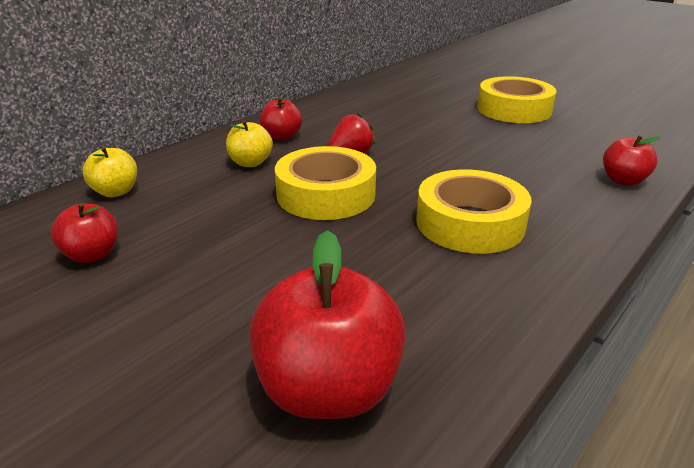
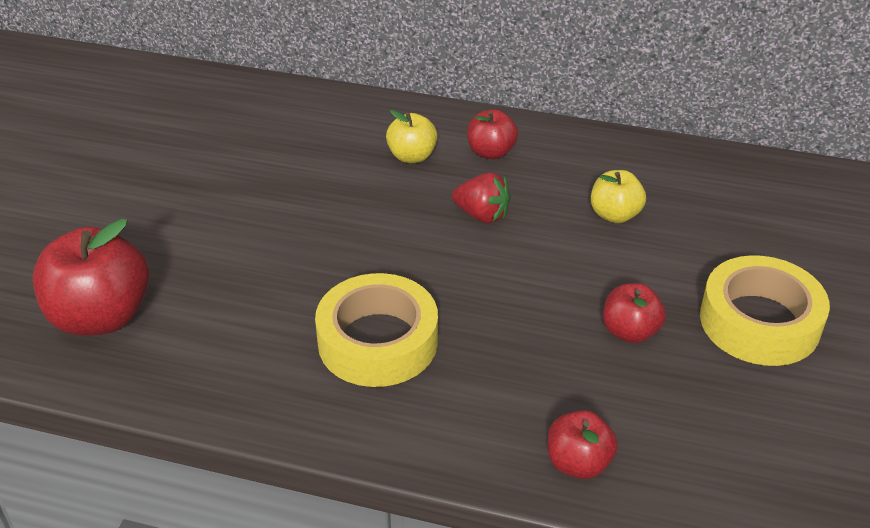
camera: 65 degrees right, 10 degrees up
red apple [51,203,118,263] -> red apple moved to [603,283,666,343]
yellow apple [83,147,137,197] -> yellow apple moved to [591,170,646,223]
yellow tape [275,146,376,220] -> none

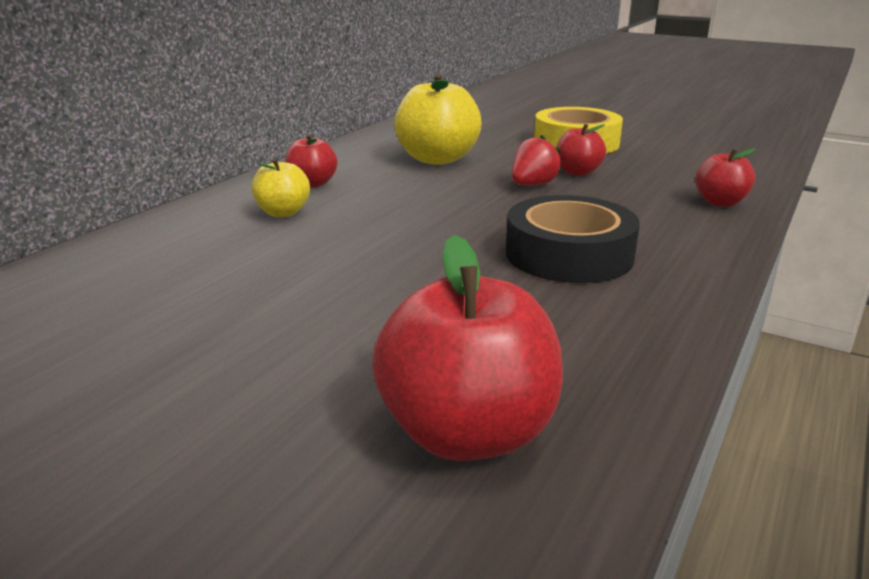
camera: 75 degrees left, 15 degrees down
yellow tape [315,273,438,387] -> black tape [506,195,640,283]
red strawberry [452,172,511,224] -> red strawberry moved to [512,135,562,186]
yellow apple [591,170,646,223] -> yellow apple [394,73,481,165], size x1.82

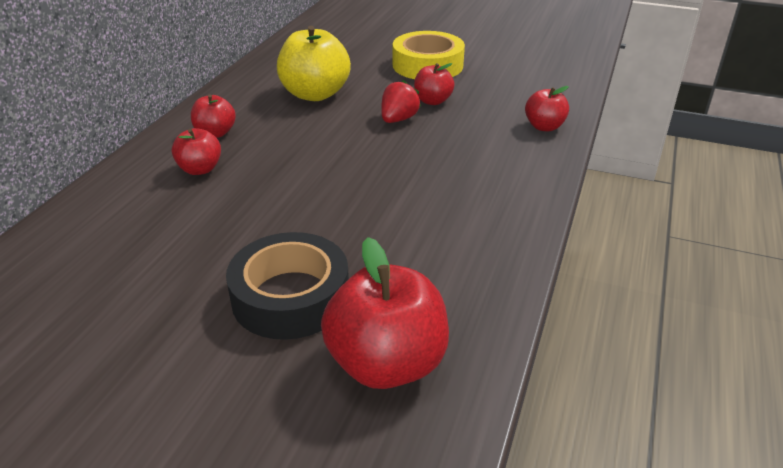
camera: 10 degrees left, 10 degrees up
yellow apple [251,158,310,217] -> red apple [172,128,221,175]
black tape [506,195,640,283] -> black tape moved to [226,232,349,340]

